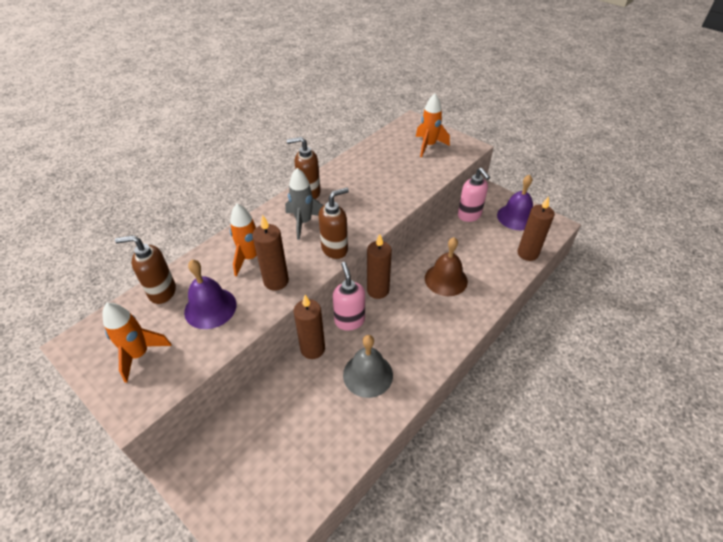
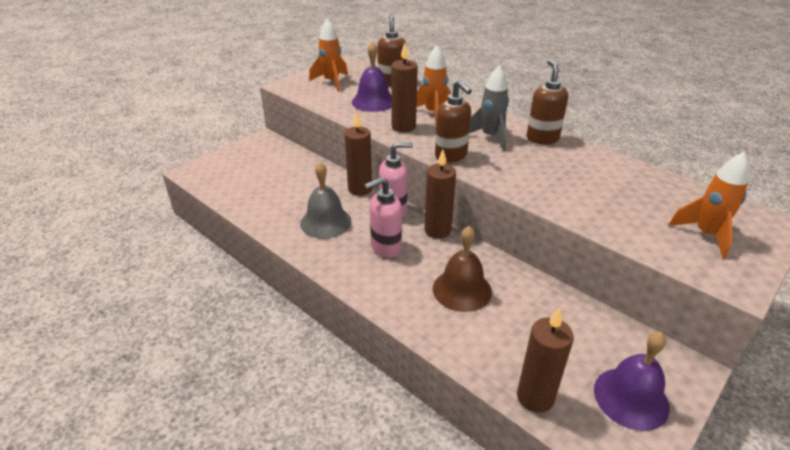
camera: 90 degrees right, 10 degrees down
pink soap dispenser [458,168,490,222] -> pink soap dispenser moved to [364,177,402,258]

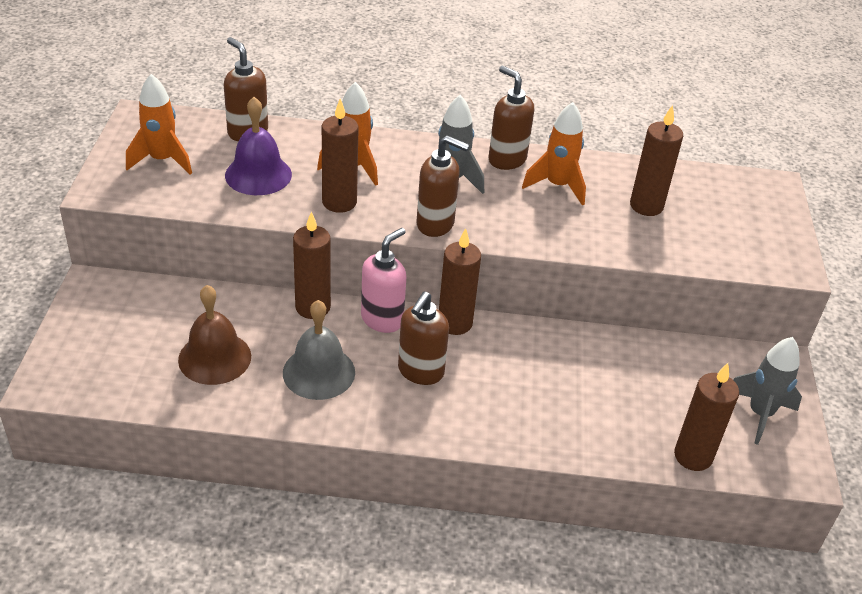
camera: 40 degrees left, 5 degrees up
pink soap dispenser [364,177,402,258] -> brown soap dispenser [398,291,449,385]
brown bell [433,226,492,312] -> brown bell moved to [178,285,251,385]
purple bell [594,332,670,431] -> grey rocket [733,337,802,445]
orange rocket [668,152,749,259] -> orange rocket moved to [522,102,586,206]
none -> brown candle [630,105,683,216]

